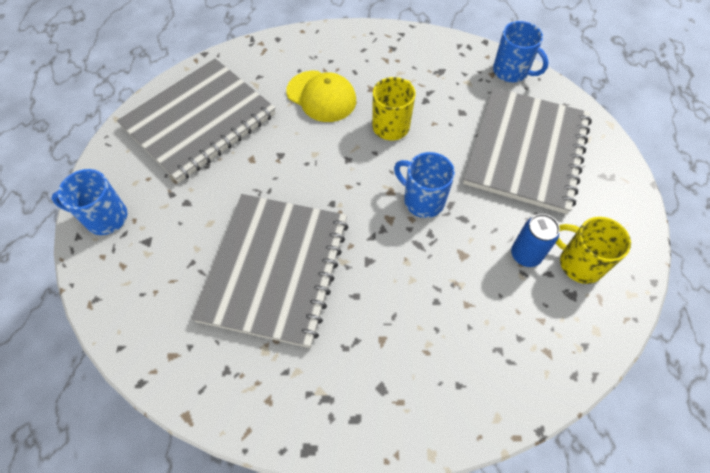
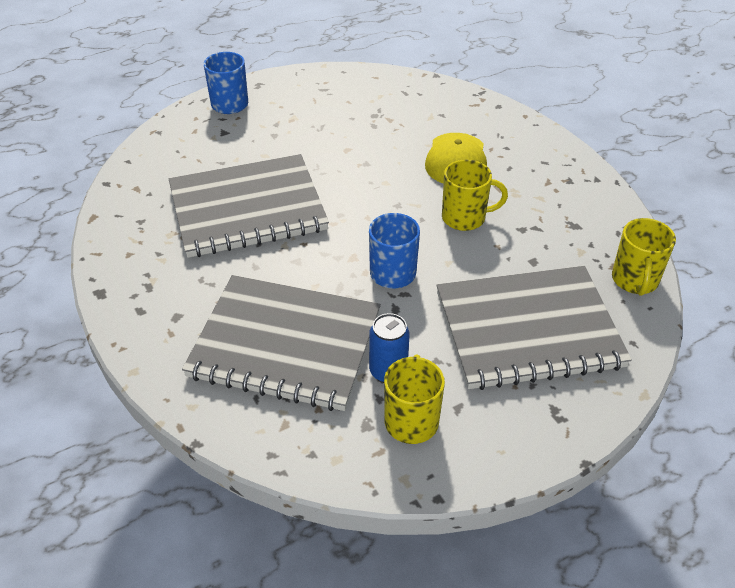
camera: 60 degrees right, 15 degrees down
grey notebook [117,58,276,183] -> grey notebook moved to [182,275,381,411]
blue mug [493,21,549,82] -> yellow mug [612,218,676,296]

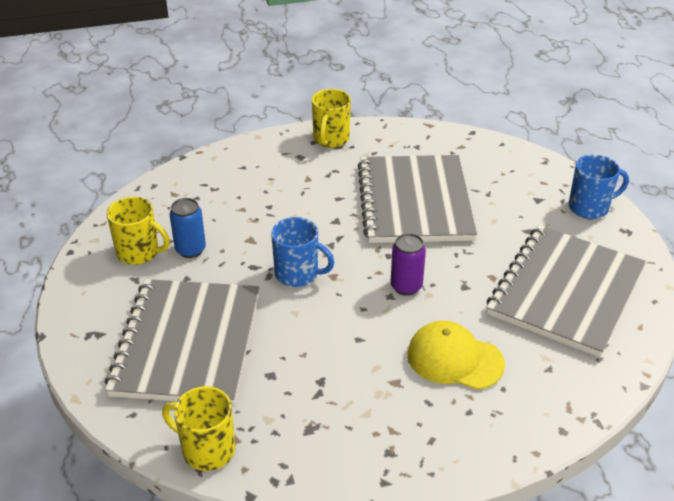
camera: 105 degrees right, 5 degrees down
grey notebook [182,275,381,411] -> grey notebook moved to [486,225,646,357]
yellow mug [442,159,508,231] -> yellow mug moved to [312,89,351,148]
none -> purple can [391,233,426,296]

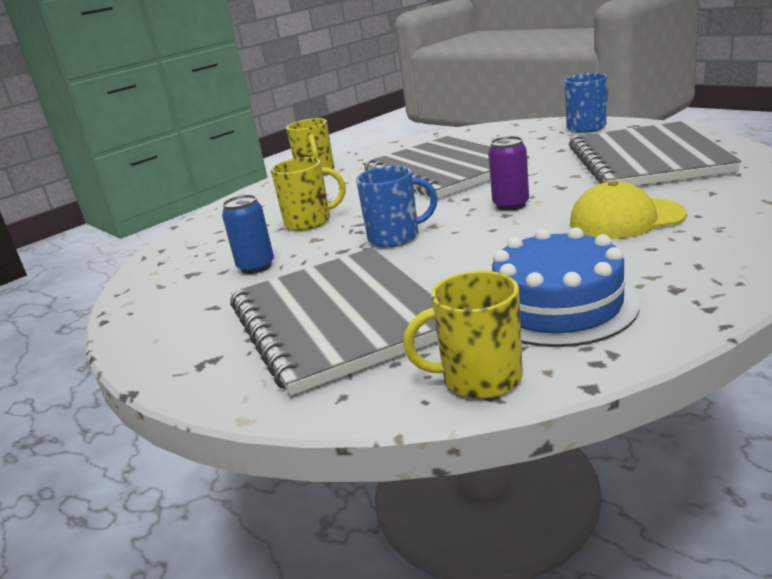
camera: 25 degrees left, 15 degrees down
yellow mug [107,197,170,265] -> yellow mug moved to [271,157,346,231]
none -> blue cake [492,227,640,347]

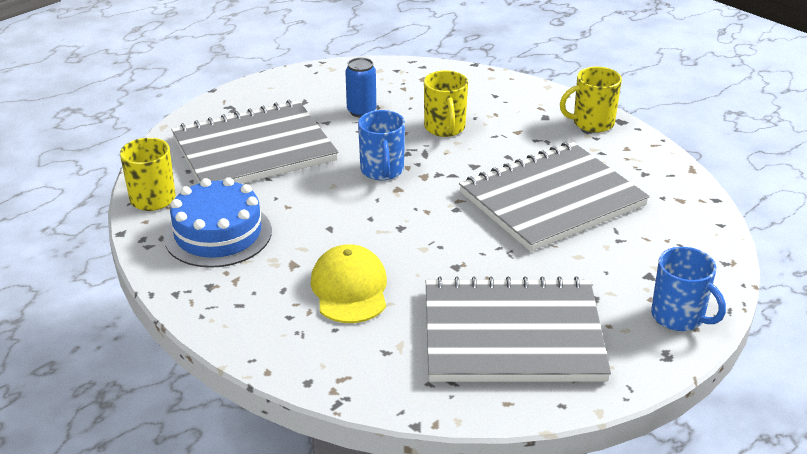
camera: 85 degrees right, 10 degrees up
purple can [488,136,529,211] -> none

